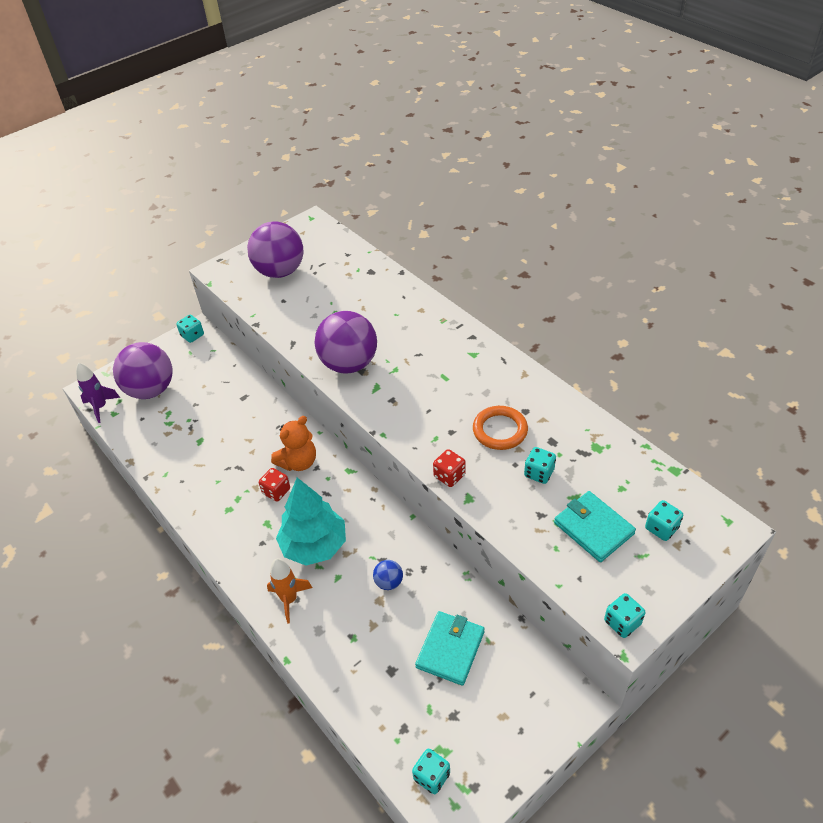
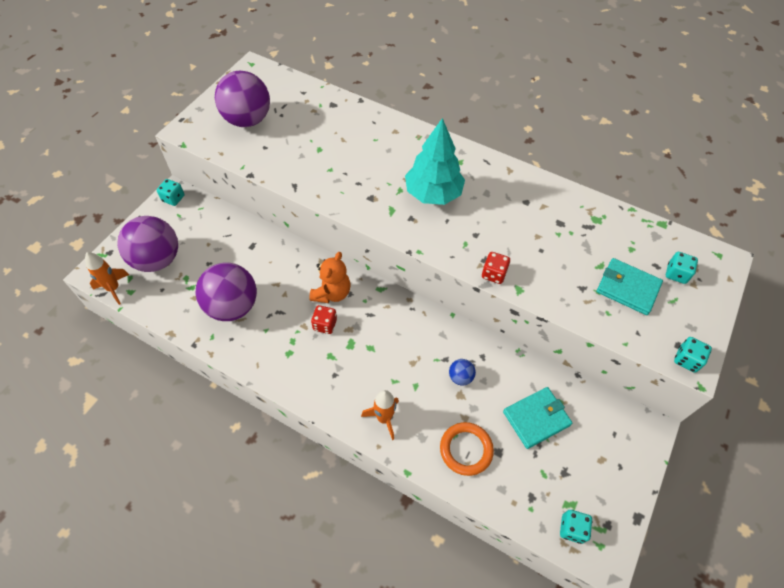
camera: 25 degrees left, 10 degrees up
purple rocket [76,363,120,423] -> orange rocket [85,252,129,305]
turquoise tree [276,478,346,566] -> turquoise tree moved to [405,118,465,205]
purple ball [314,311,377,374] -> purple ball moved to [196,263,257,321]
turquoise wallet [415,611,485,686] -> turquoise wallet turned 60 degrees clockwise [503,387,572,449]
orange ring [473,406,528,450] -> orange ring moved to [440,422,494,476]
turquoise dice [524,447,556,484] -> none

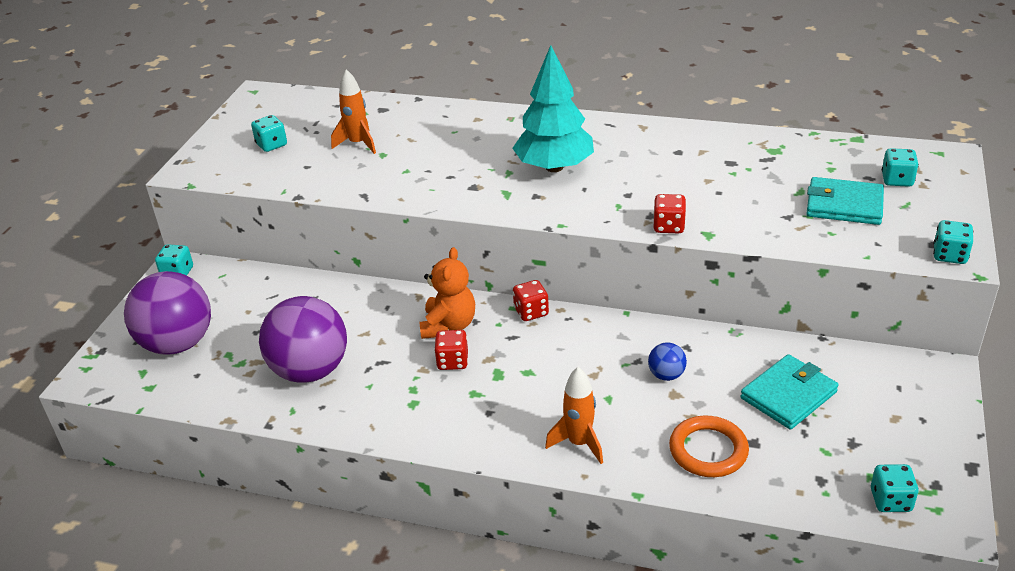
camera: 10 degrees left, 20 degrees down
orange rocket [85,252,129,305] -> orange rocket moved to [331,69,376,154]
purple ball [215,71,270,127] -> turquoise dice [251,115,287,152]
none -> red dice [513,280,549,321]

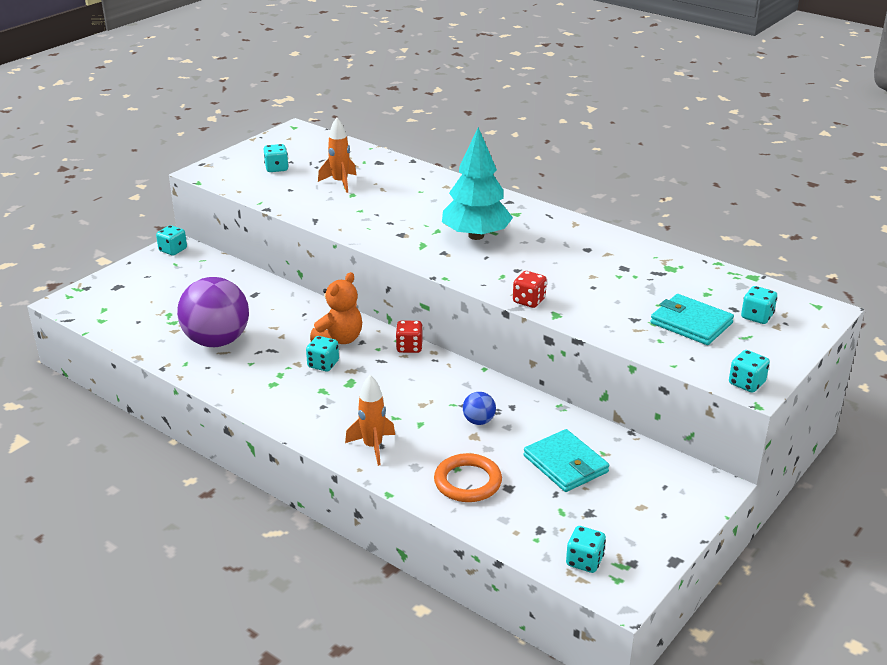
camera: 20 degrees right, 5 degrees down
purple ball [124,271,211,354] -> none
red dice [434,330,468,370] -> turquoise dice [306,336,339,372]
turquoise wallet [740,354,839,430] -> turquoise wallet turned 75 degrees clockwise [524,429,609,492]

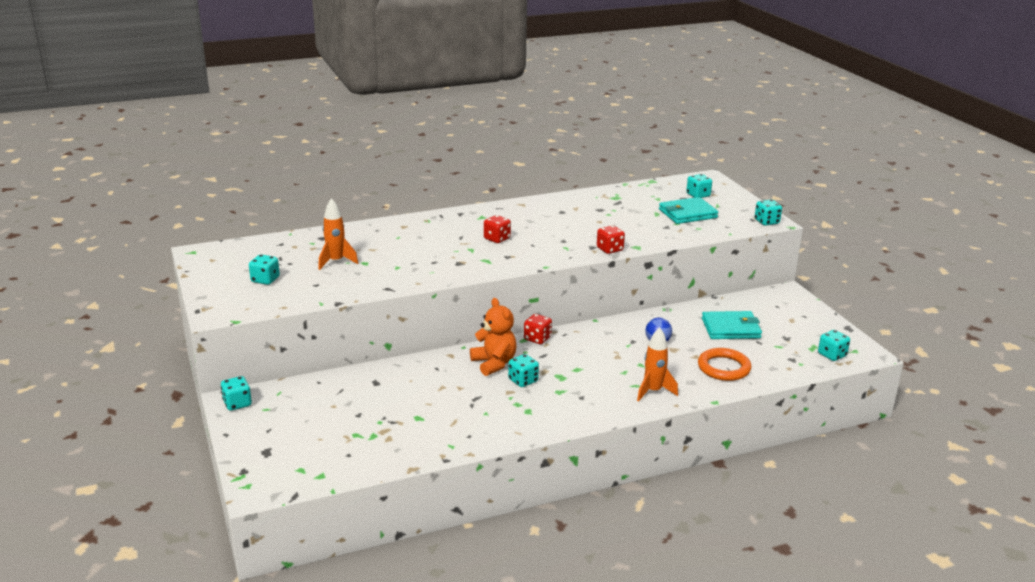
camera: 60 degrees left, 5 degrees down
purple ball [177,277,249,347] -> none
turquoise tree [442,127,513,240] -> red dice [484,215,511,243]

